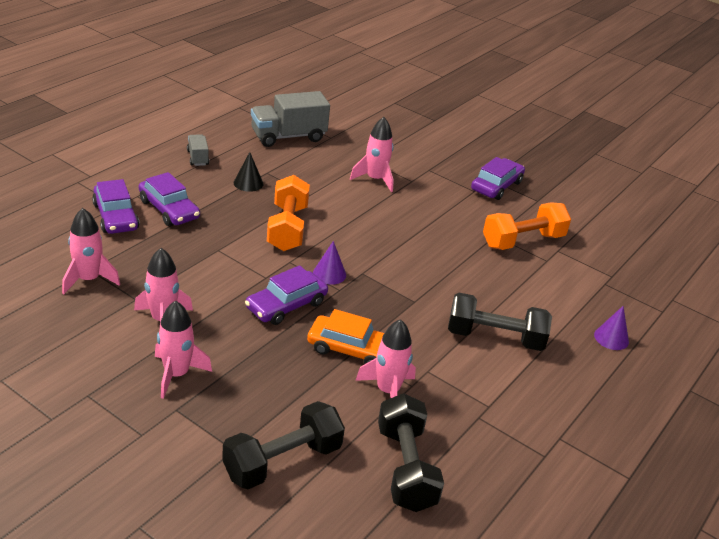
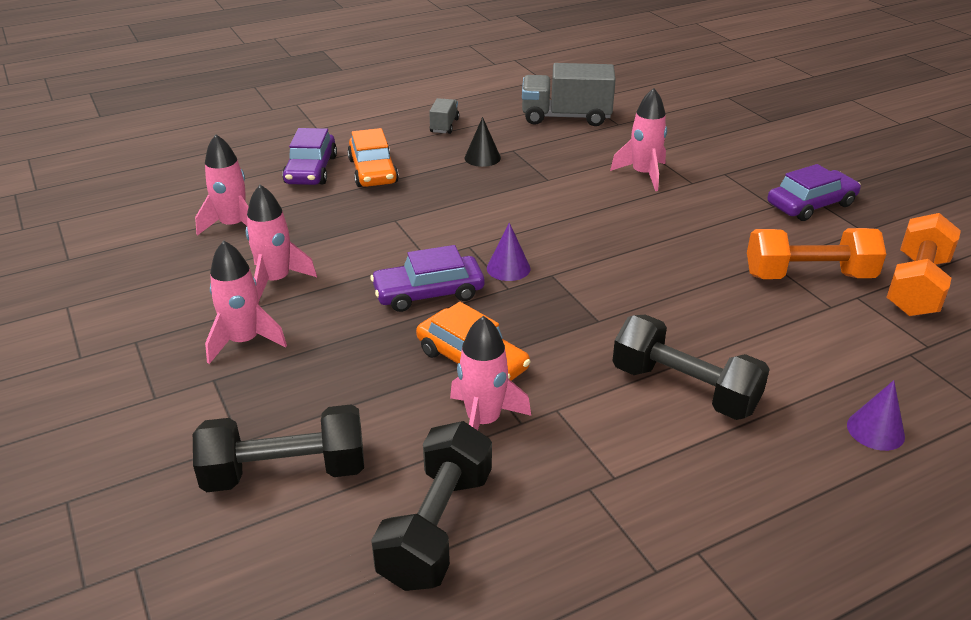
camera: 30 degrees right, 0 degrees up
purple car [139,172,200,226] -> orange car [347,128,399,187]
orange dumbbell [267,175,310,251] -> orange dumbbell moved to [886,213,961,316]

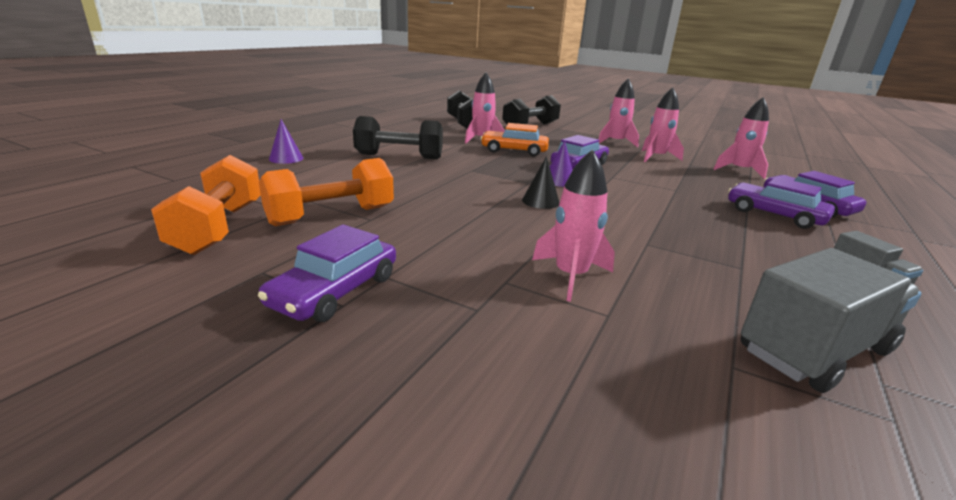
camera: 145 degrees right, 10 degrees down
orange car [347,128,399,187] -> purple car [728,177,835,229]
black cone [465,117,501,167] -> black cone moved to [522,157,560,209]

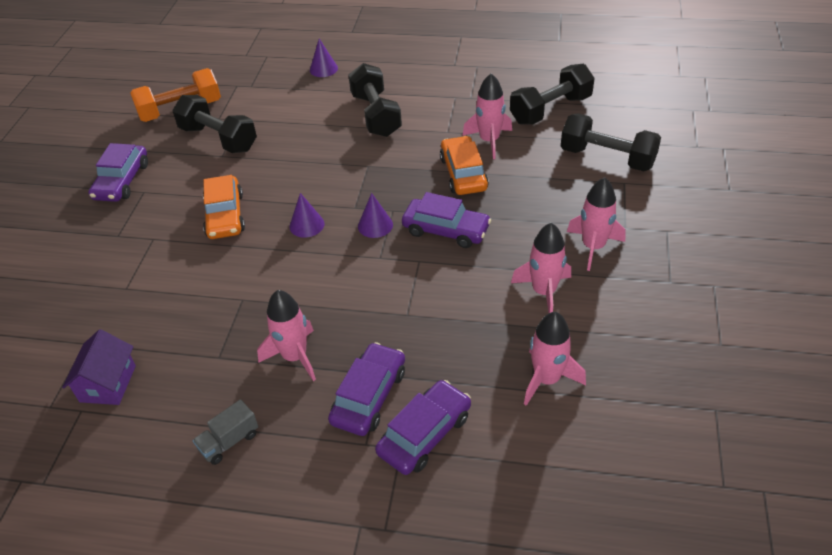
camera: 75 degrees right, 20 degrees up
purple car [258,224,396,322] -> purple car turned 90 degrees counterclockwise [88,143,148,202]
orange dumbbell [259,158,394,226] -> black dumbbell [172,95,257,153]
black cone [522,157,560,209] -> purple cone [289,193,324,238]
pink rocket [532,149,615,302] -> pink rocket moved to [257,290,316,381]
grey truck [741,248,921,393] -> purple house [62,329,136,405]
none -> orange car [203,175,245,239]

